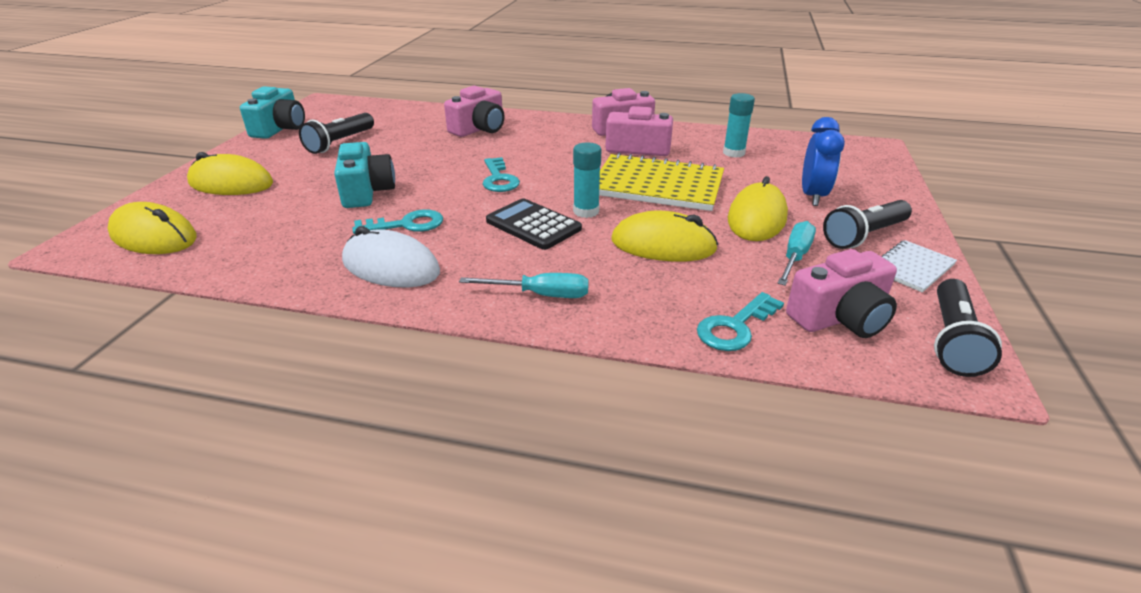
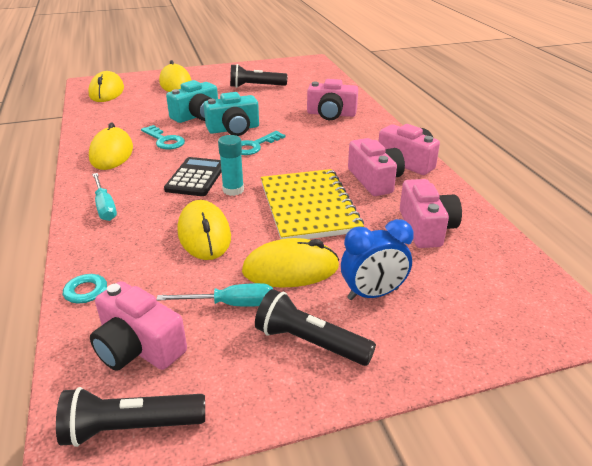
camera: 60 degrees right, 0 degrees up
turquoise camera [240,86,305,139] -> turquoise camera moved to [204,92,259,136]
white mouse [342,226,440,288] -> yellow mouse [89,122,133,170]
turquoise glue stick [723,93,755,158] -> pink camera [400,179,462,248]
white notebook [882,240,957,293] -> none

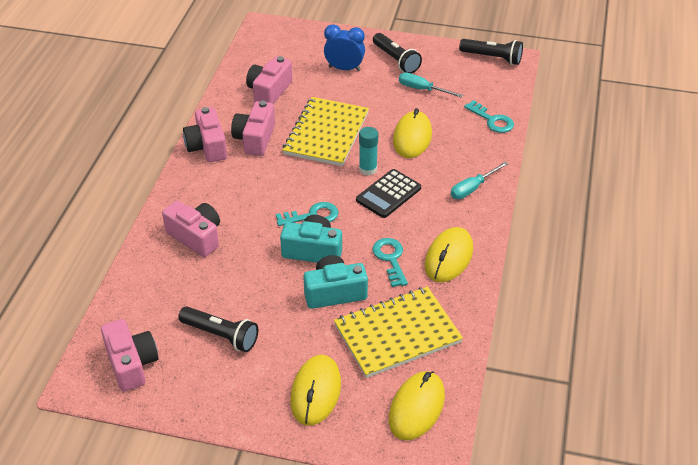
camera: 150 degrees left, 10 degrees up
pink camera [90,281,187,371] -> pink camera moved to [101,319,159,392]
turquoise screwdriver [92,173,117,221] -> turquoise screwdriver turned 135 degrees counterclockwise [451,161,508,199]
yellow mouse [242,238,339,288] -> none
none -> yellow notebook [334,287,463,378]

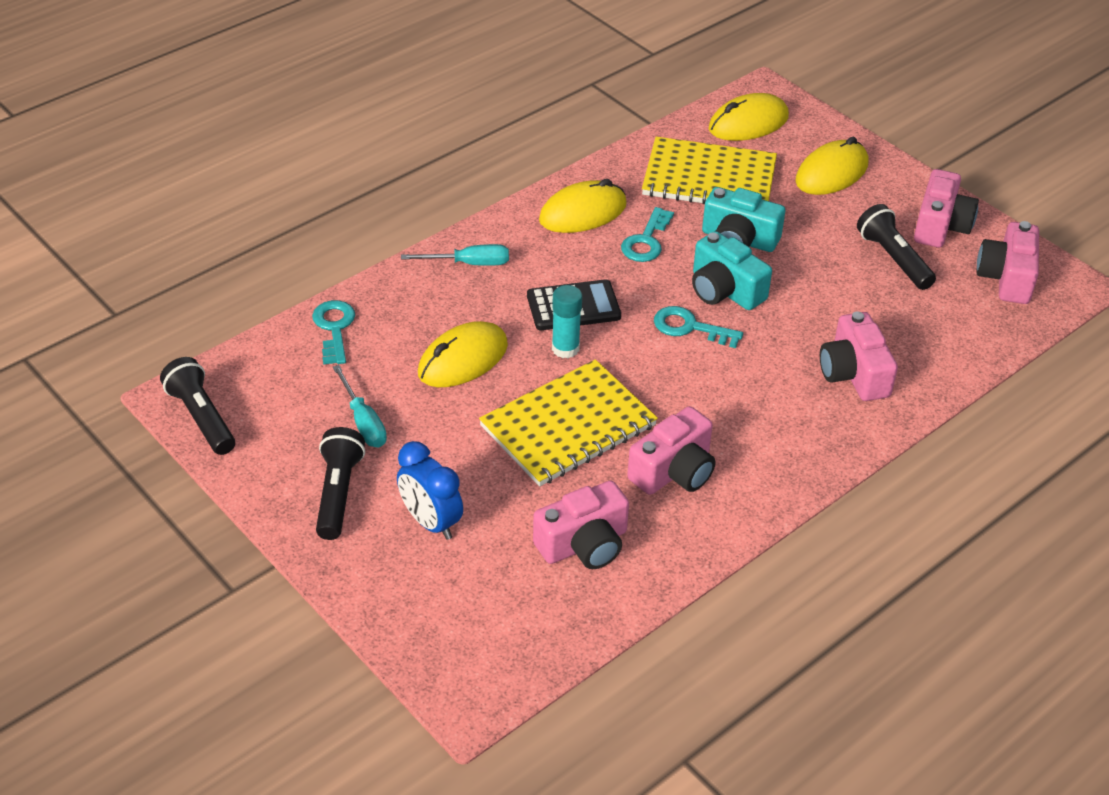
camera: 145 degrees left, 0 degrees up
pink camera [183,107,227,162] -> pink camera moved to [914,169,979,248]

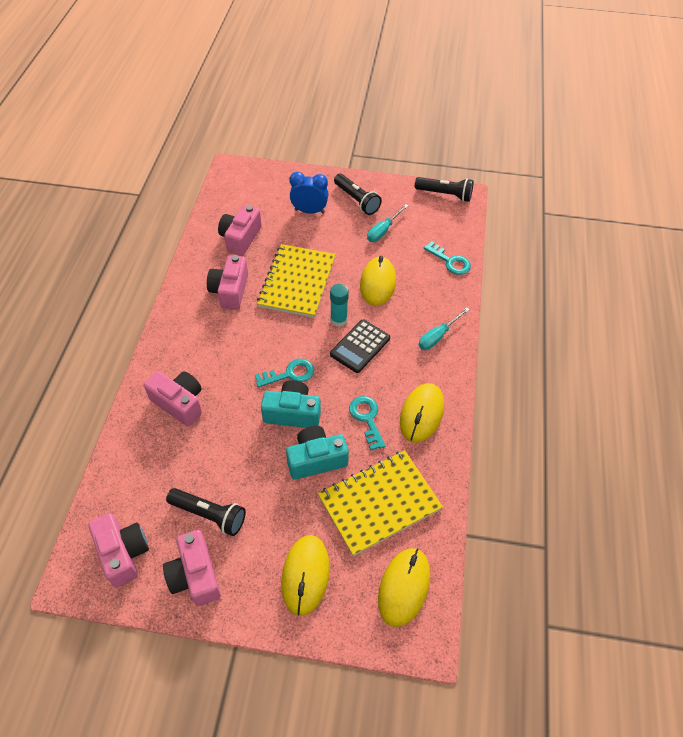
camera: 140 degrees right, 10 degrees up
turquoise screwdriver [333,365,387,447] -> turquoise screwdriver turned 75 degrees counterclockwise [367,204,408,242]

